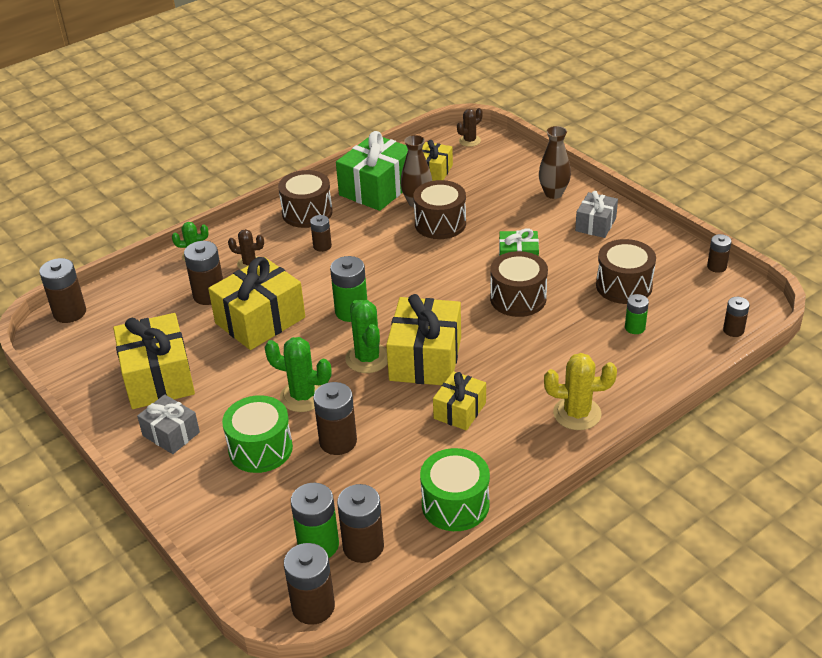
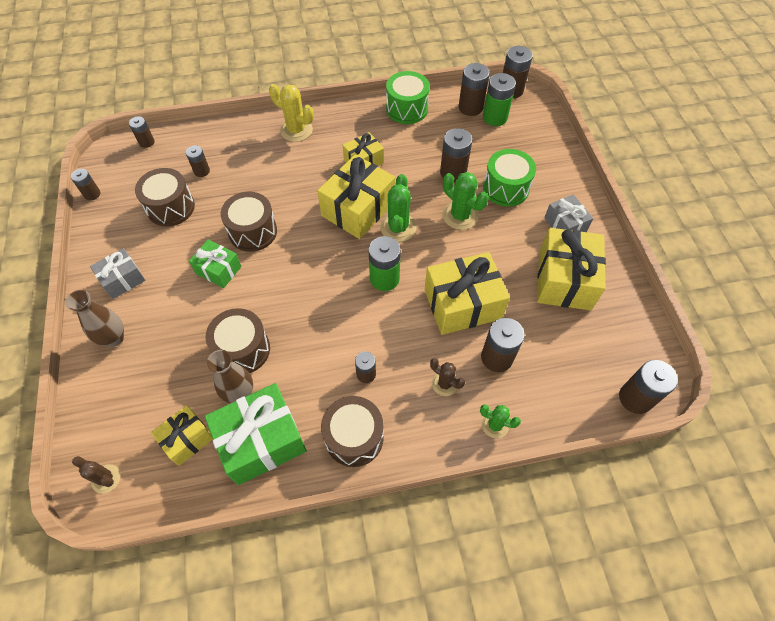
camera: 155 degrees left, 20 degrees up
brown cactus [457,108,483,147] -> brown cactus turned 45 degrees clockwise [72,456,121,494]
green battery [625,294,649,334] -> brown battery [186,145,210,177]

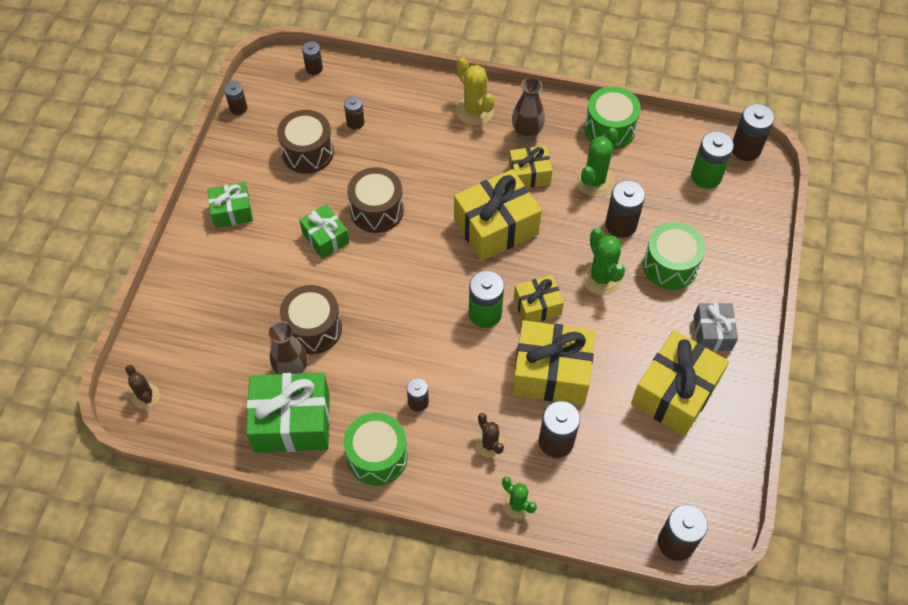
camera: 25 degrees right, 0 degrees up
brown vase [66,290,124,347] -> brown vase moved to [512,77,545,141]
grey gift [90,248,146,299] -> green gift [207,182,253,228]
yellow gift [151,405,213,466] -> yellow gift moved to [514,275,564,322]
brown drum [321,396,384,467] -> green drum [344,412,408,486]
green cactus [380,174,417,242] -> green cactus moved to [575,128,618,197]
brown battery [459,63,490,116] -> none

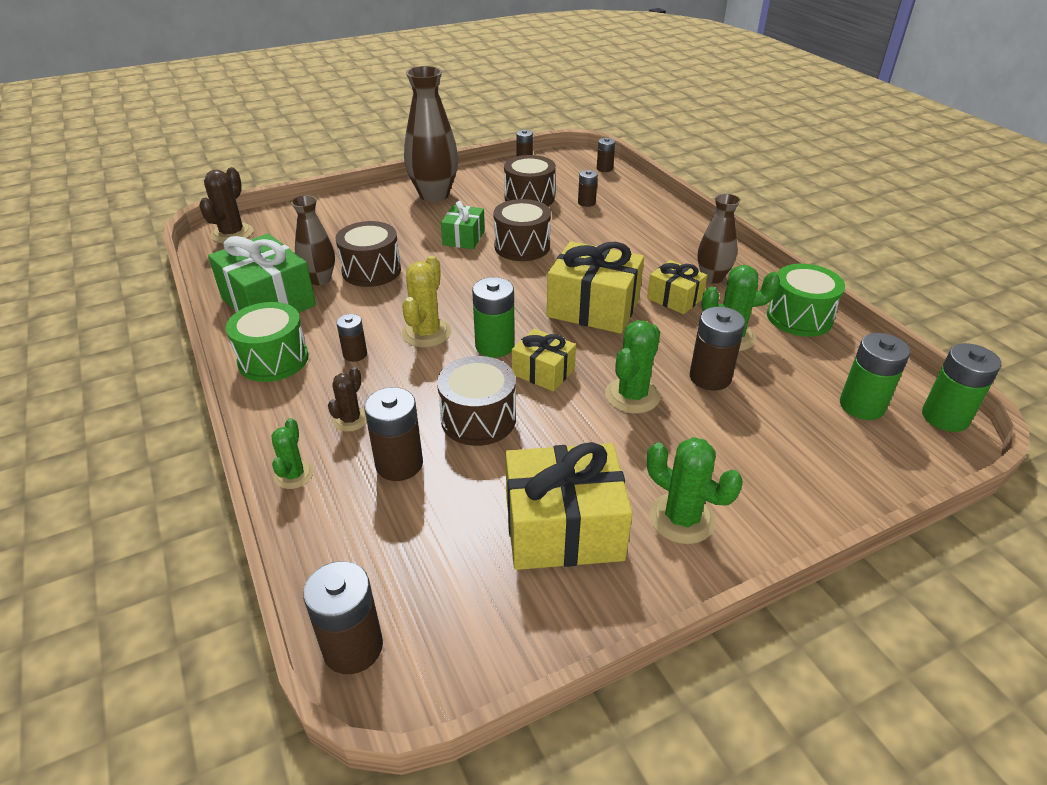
camera: 50 degrees right, 20 degrees down
brown cactus [125,365,160,409] -> brown cactus [199,167,253,243], size x1.60
green gift [207,182,253,228] -> brown vase [404,66,458,202]
yellow cactus [456,58,495,125] -> yellow cactus moved to [402,256,451,348]
yellow gift [512,320,595,405] -> brown drum [437,356,516,446]
green drum [643,222,705,290] -> none
grey gift [694,303,738,351] -> green cactus [647,437,743,544]
brown battery [732,104,775,161] -> green battery [922,343,1001,432]

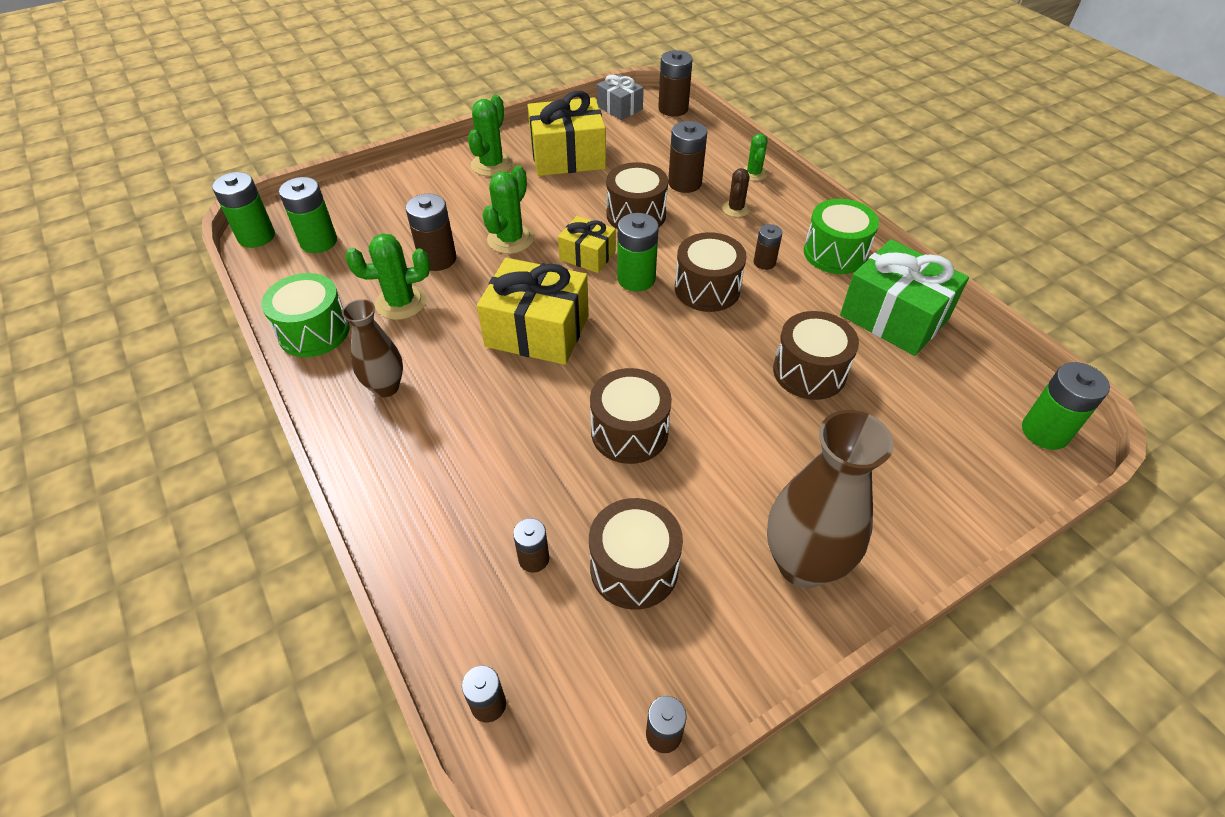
camera: 175 degrees right, 10 degrees up
brown cactus [199,167,253,243] -> green battery [1022,362,1110,450]
brown vase [291,195,335,285] -> none
yellow cactus [402,256,451,348] -> brown drum [675,232,747,312]
green gift [441,201,485,249] -> none
yellow gift [647,260,707,314] -> none
green cactus [647,437,743,544] -> green cactus turned 75 degrees clockwise [468,95,513,176]
none -> grey gift [597,74,644,120]

